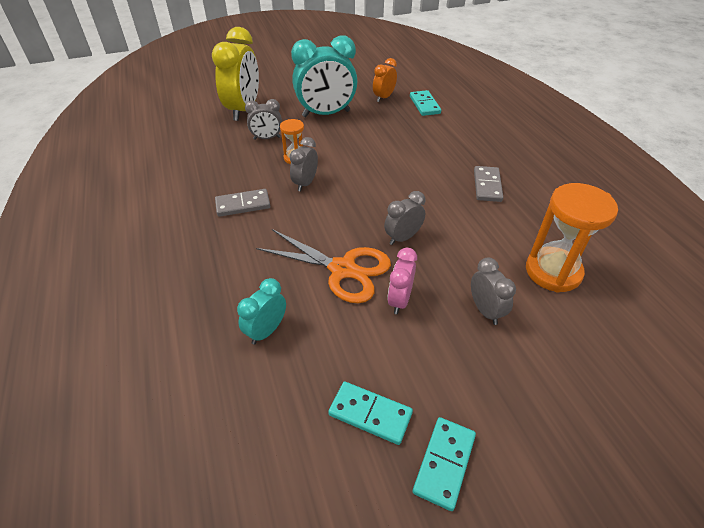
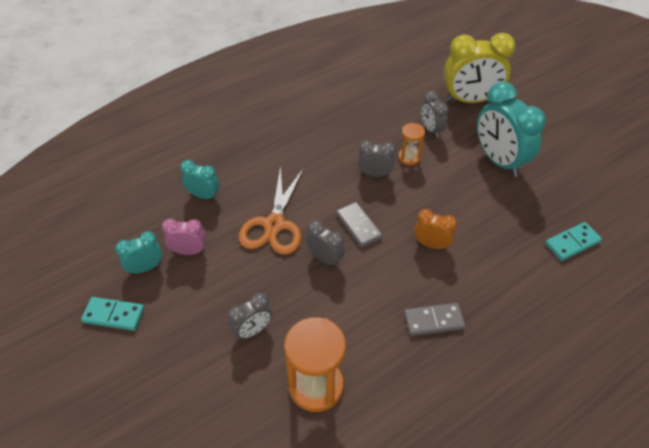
camera: 75 degrees right, 5 degrees up
grey domino [215,189,270,217] -> grey domino moved to [336,202,383,247]
turquoise domino [328,381,413,445] -> turquoise clock [115,231,162,274]
orange clock [373,58,397,102] -> orange clock moved to [414,209,457,250]
pink clock [387,248,417,314] -> pink clock moved to [162,219,206,255]

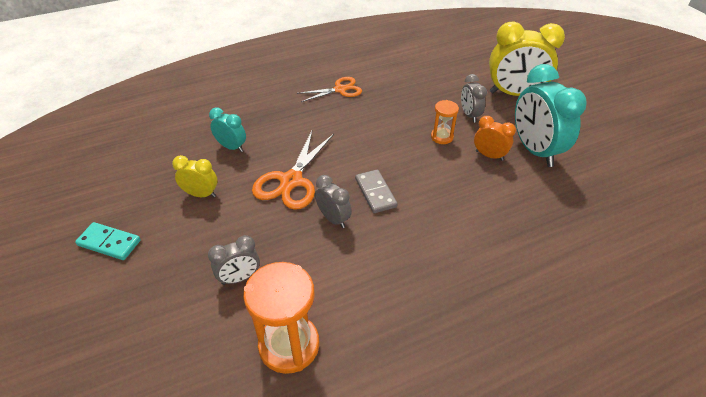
camera: 10 degrees right, 5 degrees down
turquoise clock [115,231,162,274] -> none
pink clock [162,219,206,255] -> yellow clock [172,155,218,197]
grey clock [358,140,395,177] -> none
grey domino [404,303,465,336] -> none
orange clock [414,209,457,250] -> orange clock moved to [474,116,516,161]
turquoise domino [545,222,602,261] -> none
none -> orange scissors [297,77,362,102]

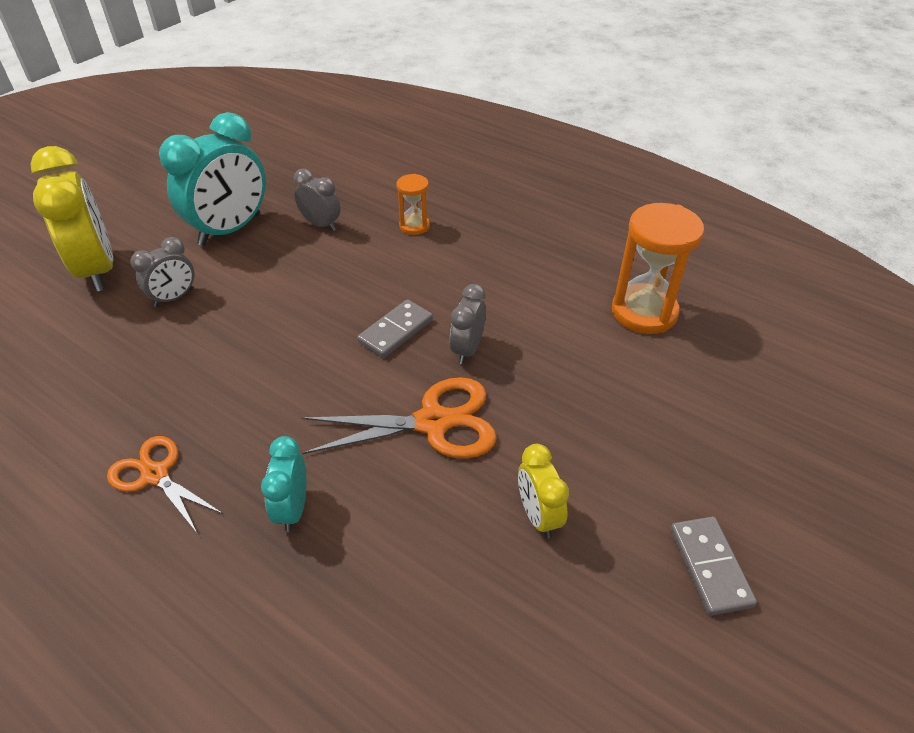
camera: 120 degrees left, 0 degrees up
turquoise domino [75,222,141,260] -> grey domino [670,517,757,616]
grey clock [208,235,260,285] -> grey clock moved to [294,169,341,231]
turquoise clock [209,107,246,152] -> turquoise clock moved to [261,436,307,532]
orange hourglass [431,100,459,144] -> orange hourglass moved to [397,174,430,235]
orange clock [474,116,516,161] -> none

